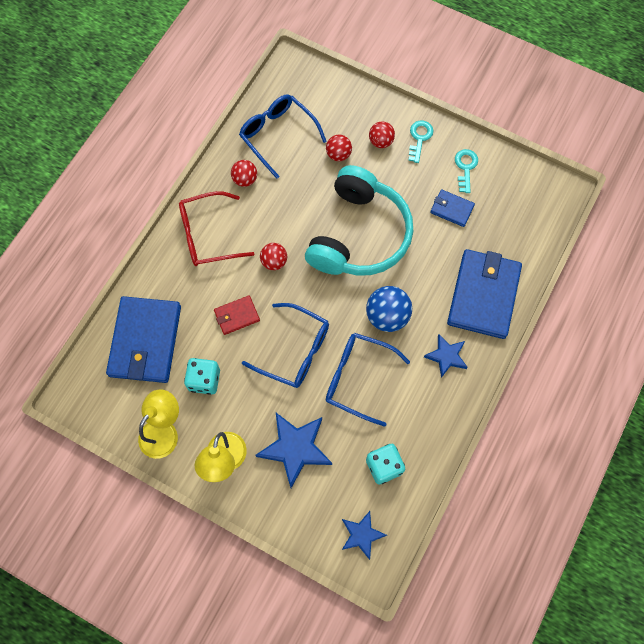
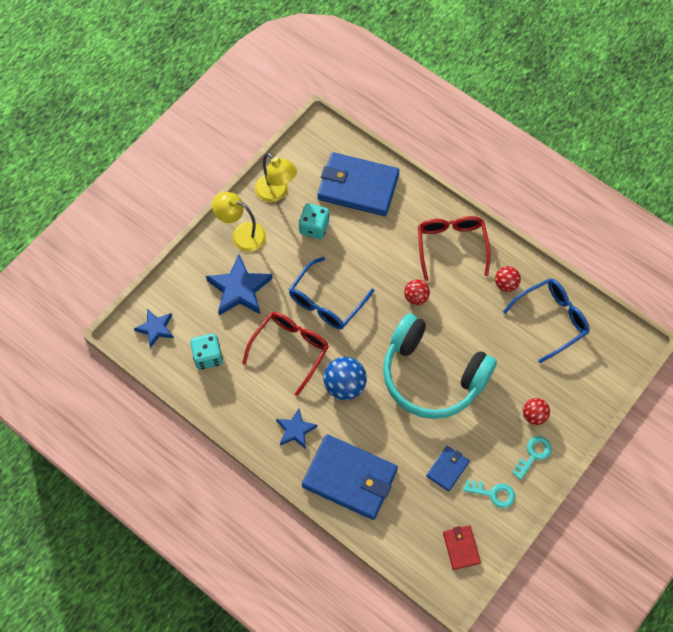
camera: 100 degrees right, 5 degrees down
red wallet [214,295,260,335] -> red wallet moved to [443,525,481,570]
red ball [326,135,352,161] -> none
blue glasses [326,333,410,427] -> red glasses [242,312,329,396]
turquoise key [408,121,433,163] -> turquoise key turned 75 degrees counterclockwise [512,436,552,480]

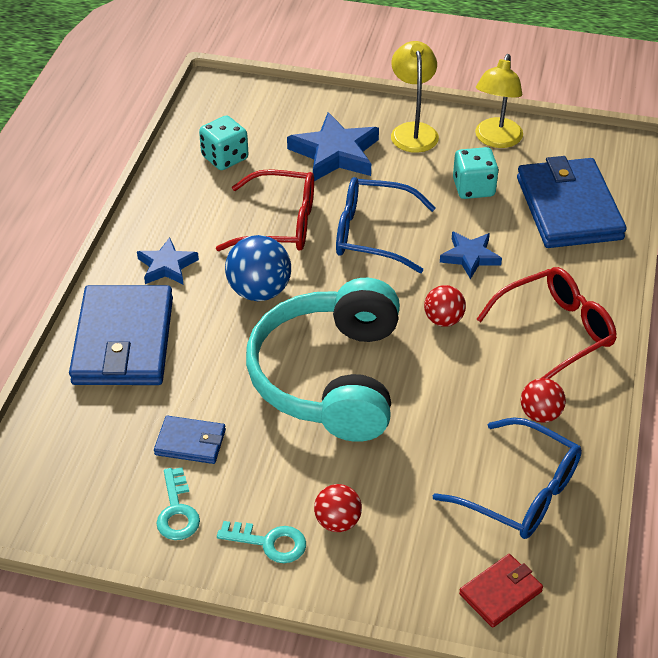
camera: 65 degrees right, 20 degrees down
blue star [134,309,174,348] -> blue star moved to [440,231,502,279]
red wallet [443,525,481,570] -> red wallet moved to [459,554,543,628]

